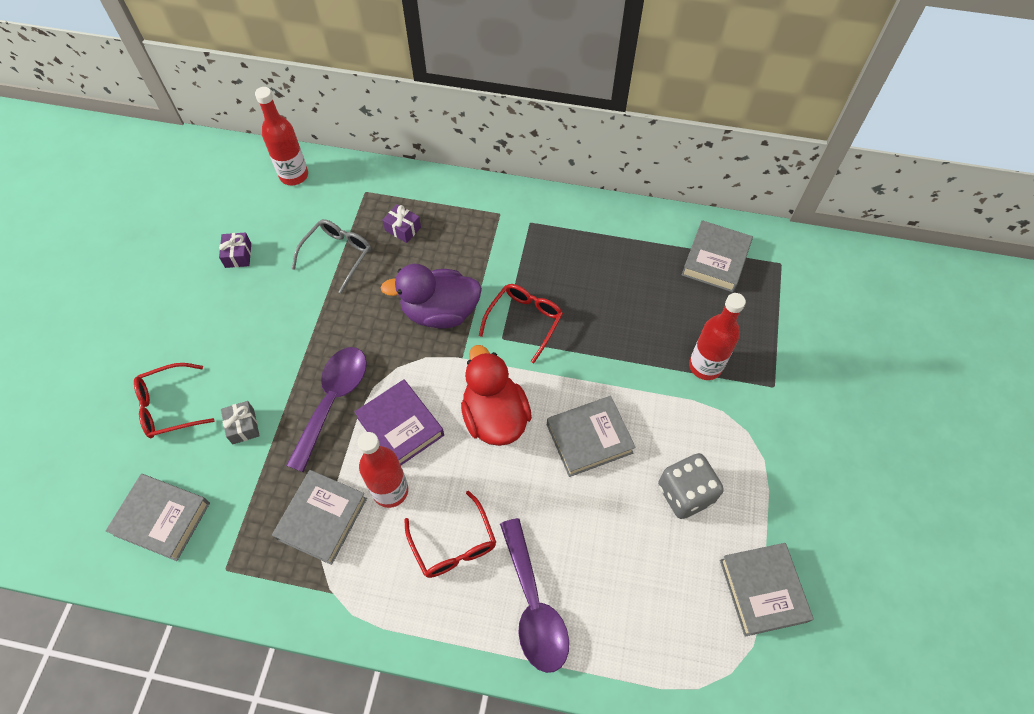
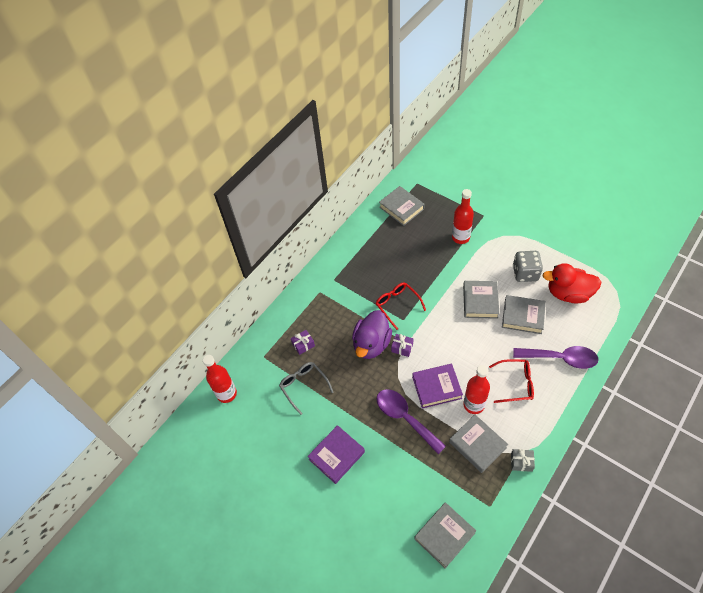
camera: 60 degrees left, 5 degrees down
red glasses [134,363,215,438] -> none
purple gift [219,232,251,268] -> purple gift moved to [391,334,413,357]
grey gift [221,401,260,444] -> grey gift moved to [511,449,535,472]
red duck [461,345,532,446] -> red duck moved to [542,263,601,303]
grey book [720,543,814,637] -> grey book moved to [502,295,546,334]
none -> purple book [308,425,365,484]

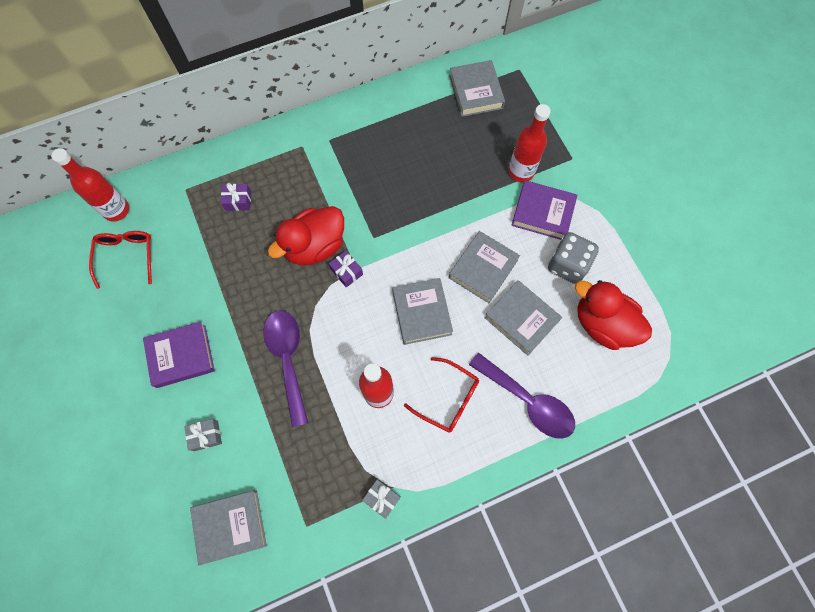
camera: 25 degrees right, 15 degrees up
grey glasses [279,362,334,415] -> none
purple duck [352,310,392,359] -> red duck [268,206,344,265]
red glasses [375,283,426,330] -> red glasses moved to [89,231,152,289]
purple book [412,364,463,409] -> purple book moved to [511,180,578,240]
grey book [449,415,508,473] -> grey book moved to [392,278,453,345]
none -> grey gift [184,419,222,451]

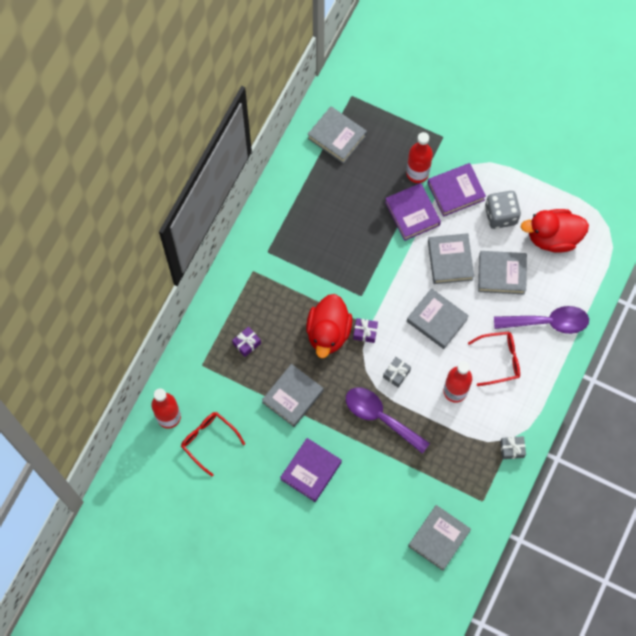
camera: 40 degrees left, 0 degrees up
grey gift [184,419,222,451] -> grey gift moved to [383,357,411,388]
none -> grey book [262,364,324,427]
none -> purple book [385,183,441,241]

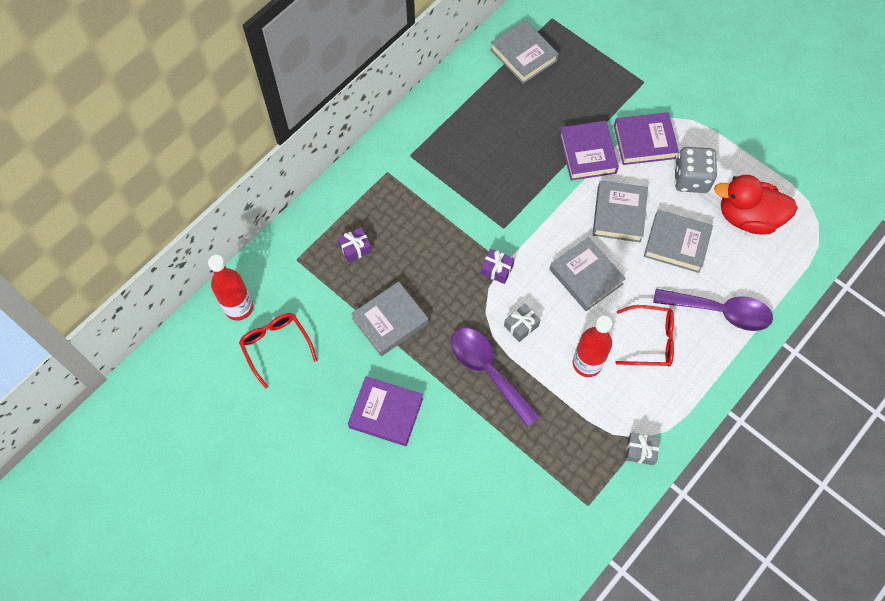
camera: 15 degrees right, 5 degrees down
purple book [280,438,342,502] -> purple book turned 60 degrees clockwise [348,376,423,446]
red duck [306,294,352,358] -> none
red bottle [406,132,433,183] -> none
grey book [408,505,471,571] -> none

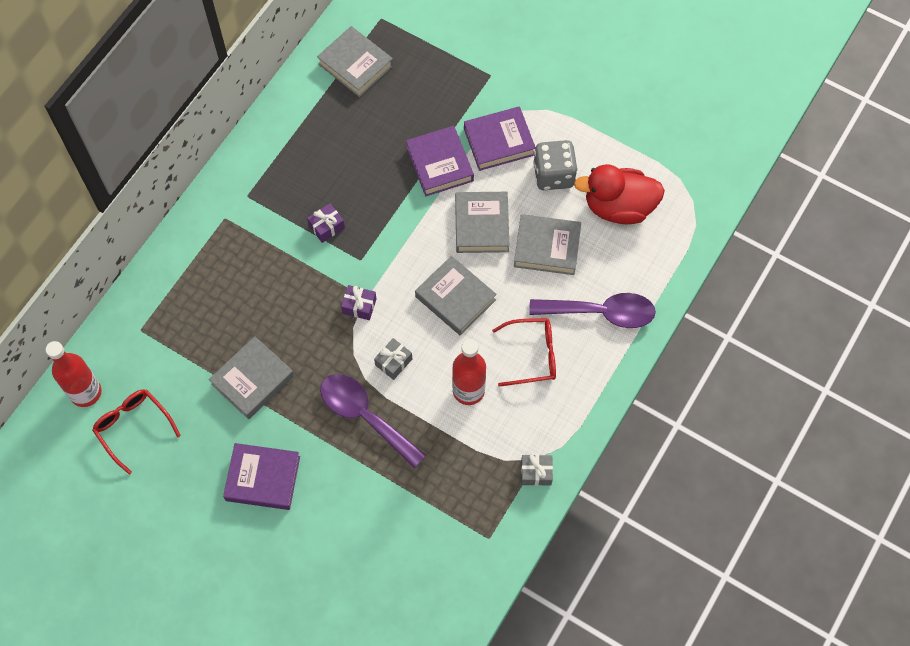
camera: 10 degrees left, 0 degrees up
purple gift [338,227,372,263] -> purple gift moved to [307,204,345,243]

